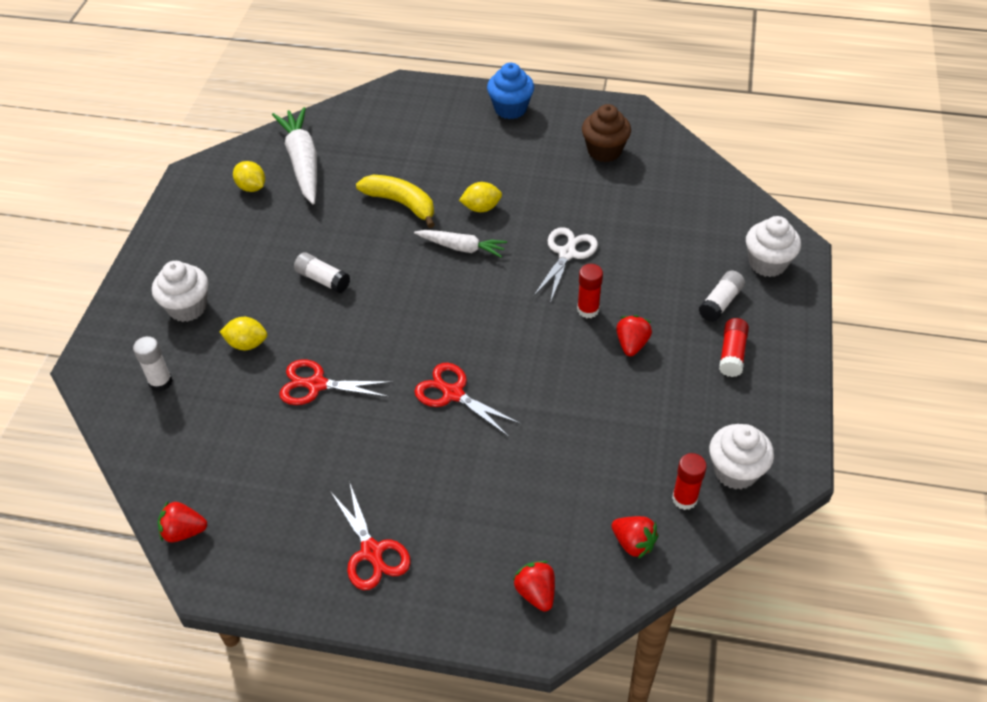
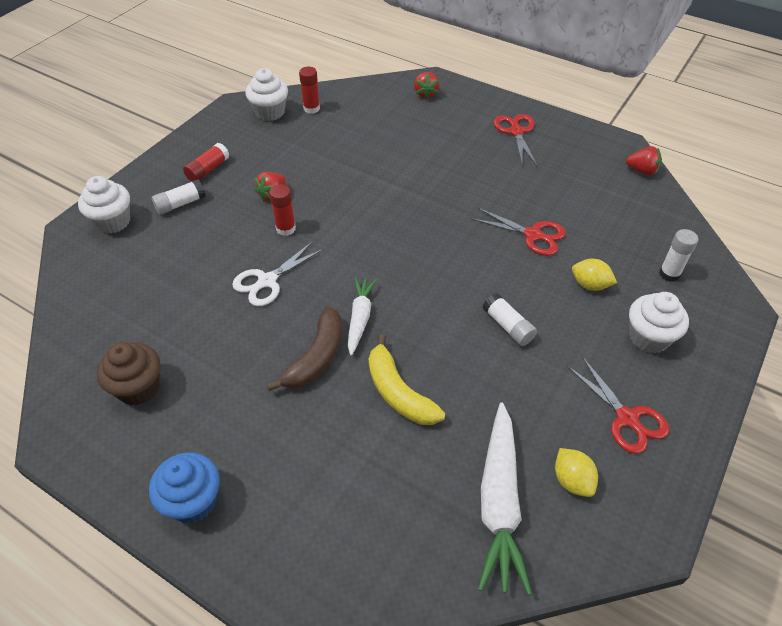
camera: 160 degrees left, 0 degrees up
white carrot [414,230,507,257] -> white carrot turned 60 degrees clockwise [348,277,377,356]
red scissors [415,363,521,436] -> red scissors moved to [567,356,669,454]
yellow lemon [459,182,502,212] -> brown banana [267,307,342,391]
red strawberry [611,516,658,559] -> none

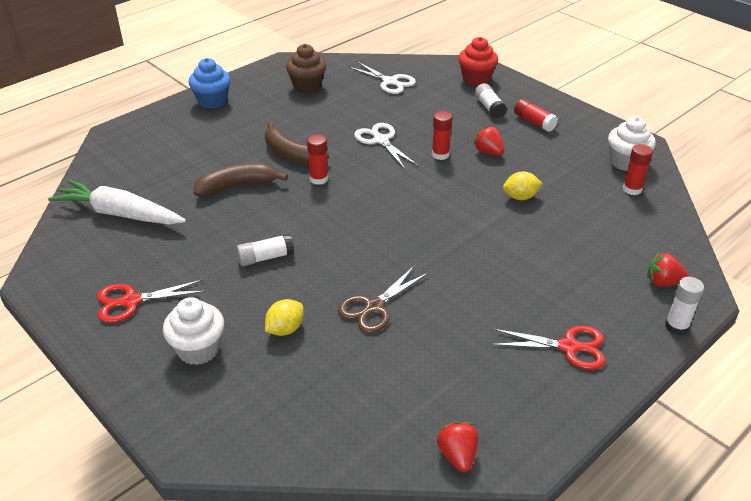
camera: 105 degrees right, 10 degrees down
white cupcake [78,176,130,234] -> red cupcake [458,37,498,86]
white carrot [348,277,377,356] -> red glue stick [307,134,328,185]
yellow banana [369,334,445,425] -> brown banana [194,163,288,197]
red scissors [471,208,566,256] -> brown scissors [338,266,428,333]
yellow lemon [555,448,598,497] -> yellow lemon moved to [503,171,543,200]
red strawberry [626,146,662,176] -> red strawberry turned 135 degrees clockwise [437,422,478,472]
white glue stick [659,229,699,282] -> white glue stick moved to [665,277,704,335]
none -> white scissors [348,61,416,94]

